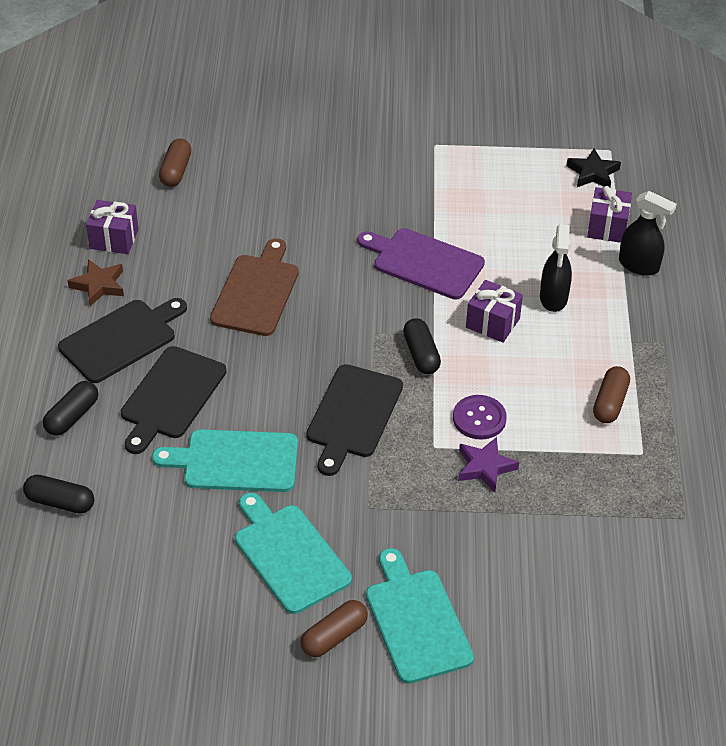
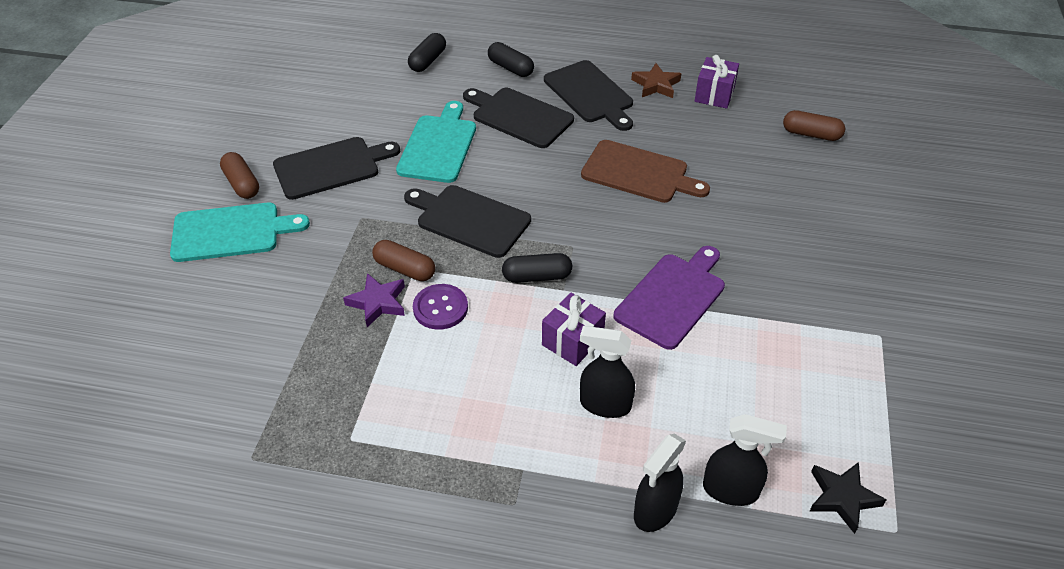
camera: 100 degrees right, 0 degrees up
turquoise cutting board [235,492,352,614] -> black cutting board [273,137,400,200]
purple gift [587,186,632,243] -> black spray bottle [703,414,787,506]
brown capsule [593,366,630,423] -> brown capsule moved to [372,240,435,281]

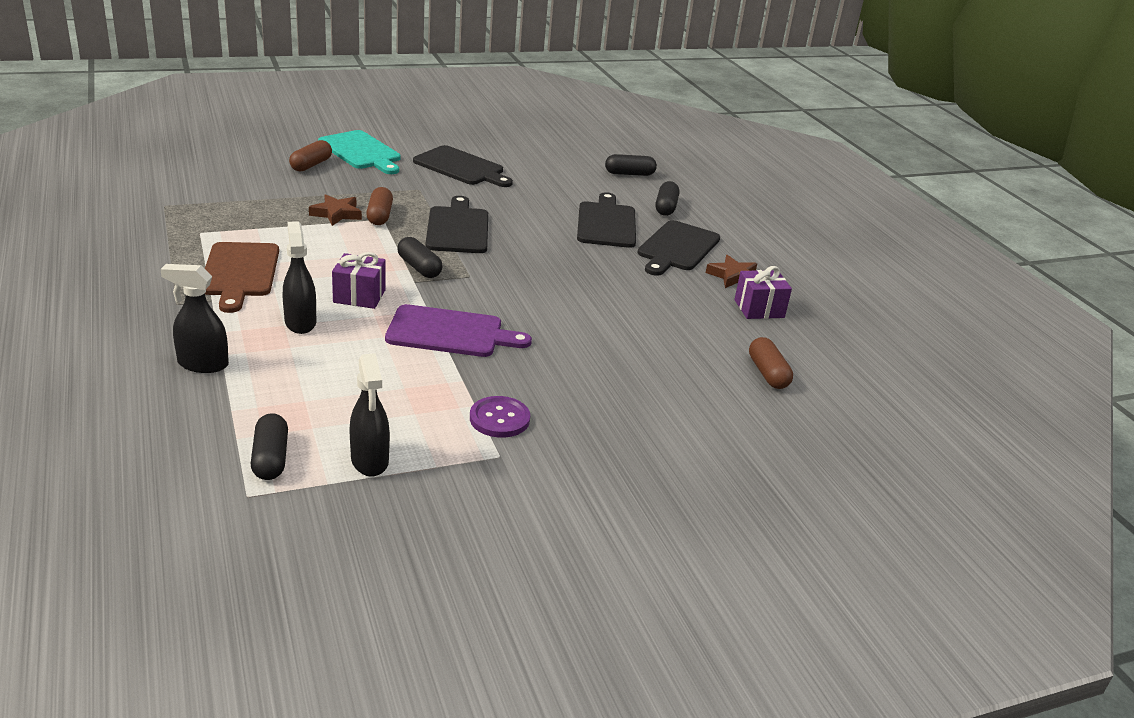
camera: 55 degrees right, 15 degrees down
brown capsule [220,152,259,199] -> brown capsule moved to [289,140,332,172]
purple star [343,273,405,327] -> brown star [309,194,362,226]
turquoise cutting board [396,101,476,183] -> none
purple button [413,284,468,330] -> purple button moved to [470,396,530,438]
brown cutting board [581,140,710,203] -> brown cutting board moved to [205,242,279,313]
black spray bottle [703,414,787,506] -> black spray bottle moved to [349,353,390,477]
black star [810,462,887,534] -> black capsule [251,413,288,480]

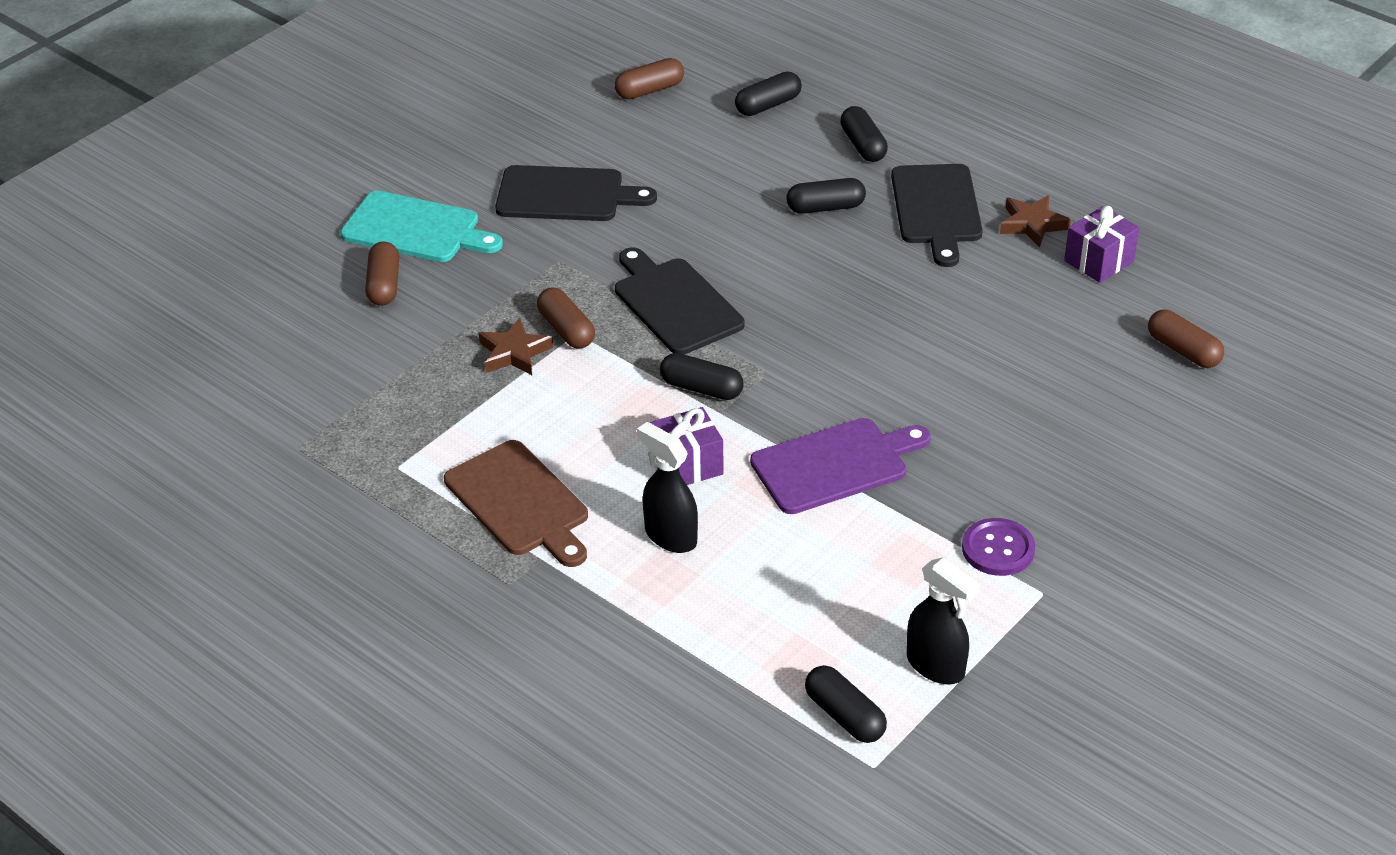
camera: 25 degrees left, 10 degrees up
black spray bottle [160,264,229,373] -> none
black cutting board [577,192,636,248] -> black capsule [786,178,866,214]
none -> brown capsule [615,58,684,99]

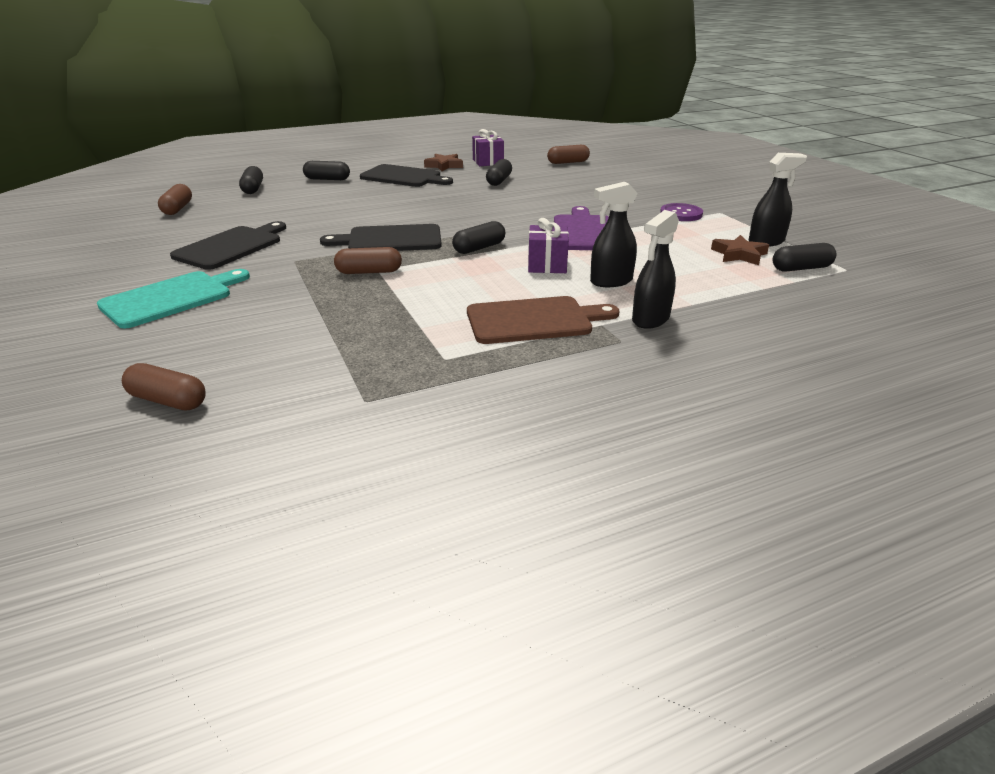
camera: 65 degrees left, 10 degrees down
brown capsule [365,242,400,306] -> brown capsule moved to [122,363,206,411]
brown star [479,318,553,375] -> brown star moved to [711,235,769,265]
black capsule [786,178,866,214] -> black capsule moved to [486,159,512,186]
none -> black spray bottle [632,210,679,329]

